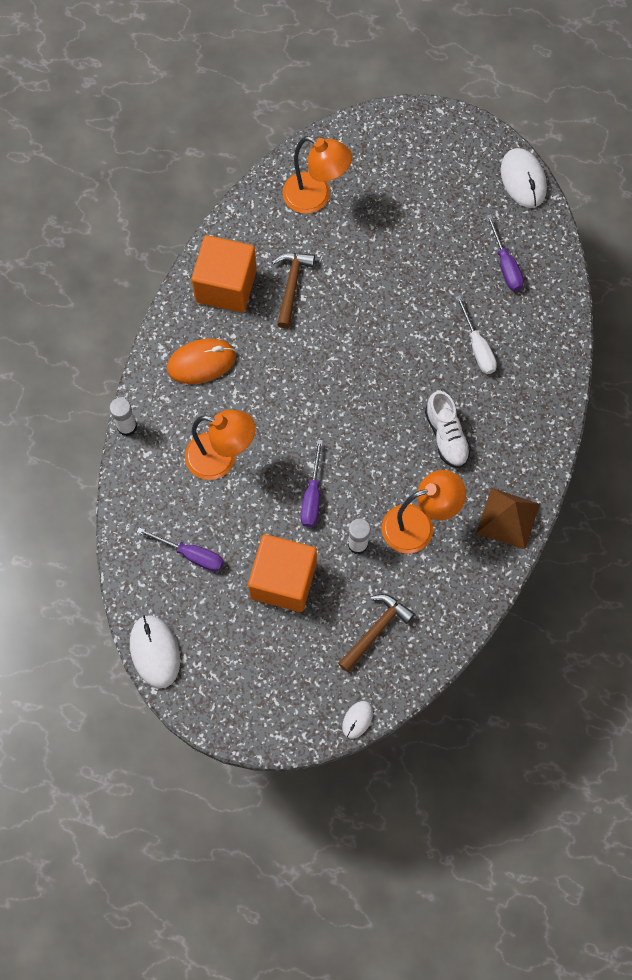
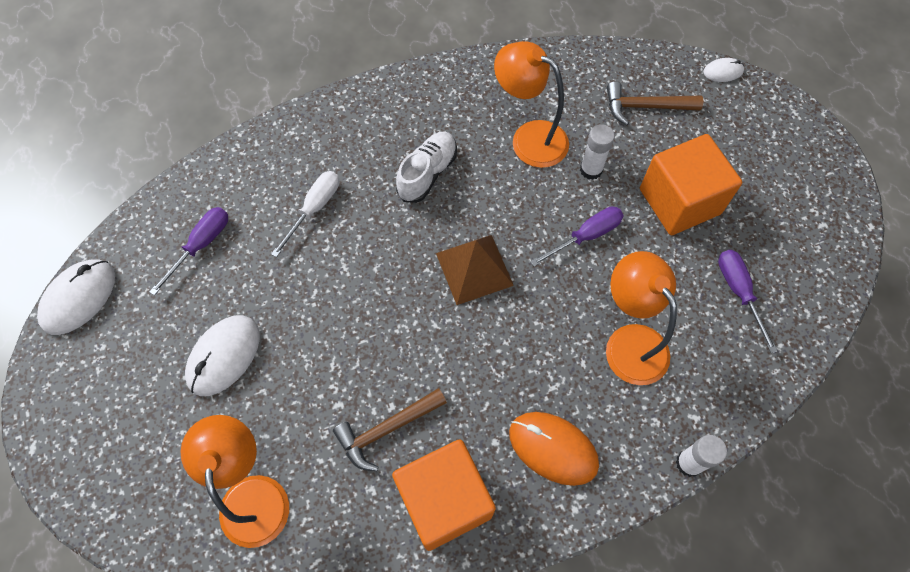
camera: 130 degrees left, 5 degrees down
white mouse [130,615,180,688] -> white mouse moved to [185,315,260,396]
brown pyramid [476,488,540,550] -> brown pyramid moved to [436,235,514,305]

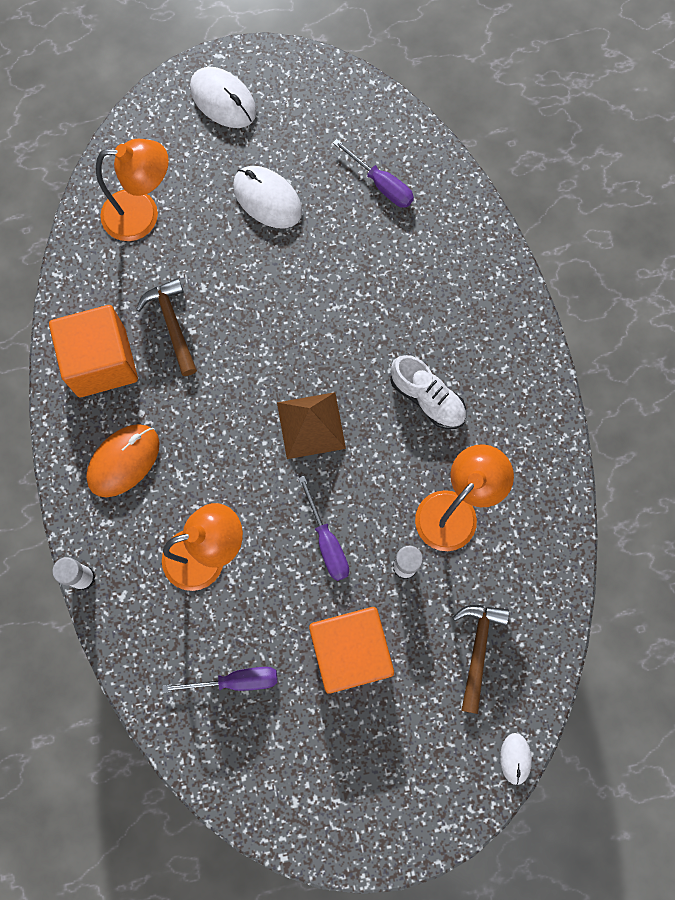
camera: 100 degrees right, 10 degrees up
white mouse [37,259,115,335] -> white mouse moved to [190,67,256,128]
white screwdriver [271,171,339,257] -> none

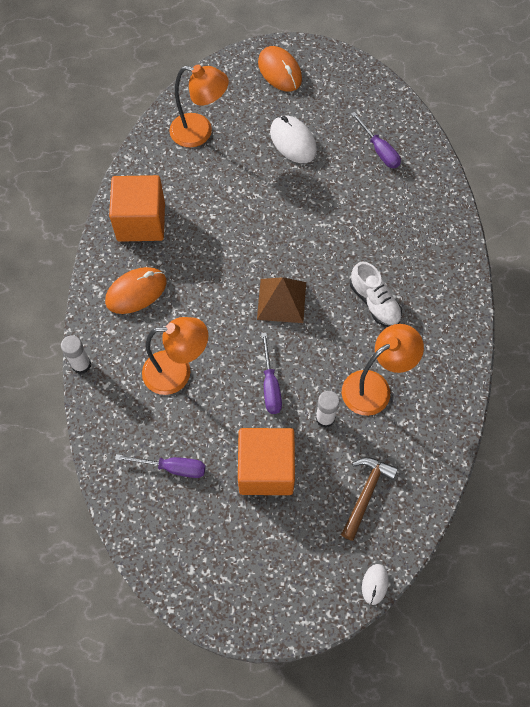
camera: 15 degrees right, 10 degrees down
brown hammer [136,278,197,376] -> none
white mouse [190,67,256,128] -> orange mouse [258,46,302,92]

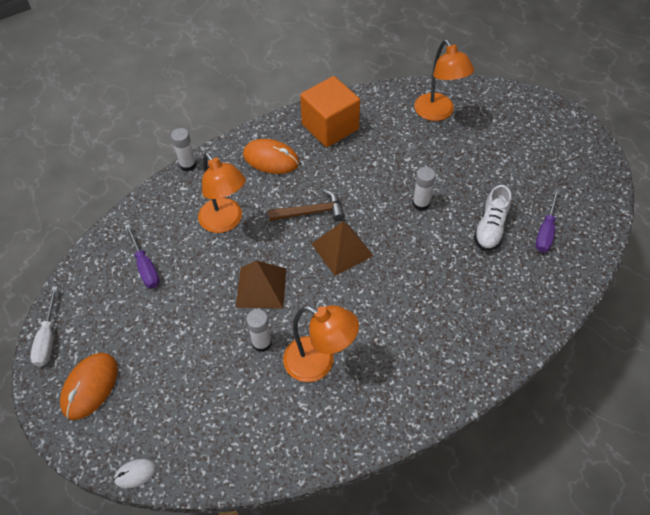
camera: 55 degrees right, 10 degrees down
orange cube [238,428,295,495] -> none
orange mouse [258,46,302,92] -> orange mouse moved to [60,353,118,420]
purple screwdriver [261,332,282,414] -> brown pyramid [236,261,286,309]
white mouse [270,115,317,163] -> none
brown hammer [341,457,398,541] -> brown hammer moved to [268,189,344,221]
white shoe [350,262,402,327] -> white shoe moved to [474,185,511,251]
none -> white screwdriver [30,286,58,367]
none -> white glue stick [412,167,435,211]

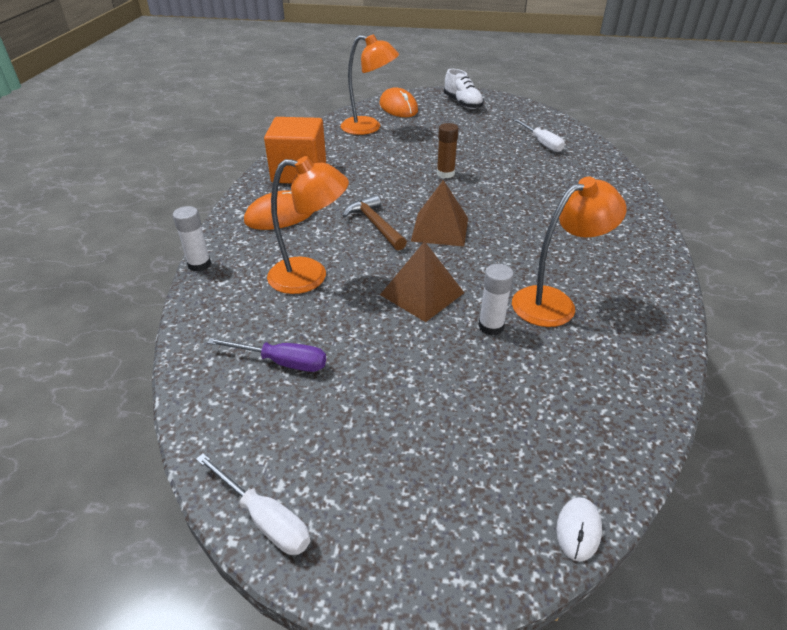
camera: 50 degrees left, 15 degrees down
orange mouse [60,353,118,420] -> orange mouse moved to [380,87,418,117]
brown hammer [268,189,344,221] -> brown hammer turned 60 degrees counterclockwise [343,194,407,251]
white glue stick [412,167,435,211] -> brown glue stick [437,123,459,178]
white shoe [474,185,511,251] -> white shoe moved to [444,69,484,109]
purple screwdriver [535,189,560,252] -> white screwdriver [513,118,565,152]

